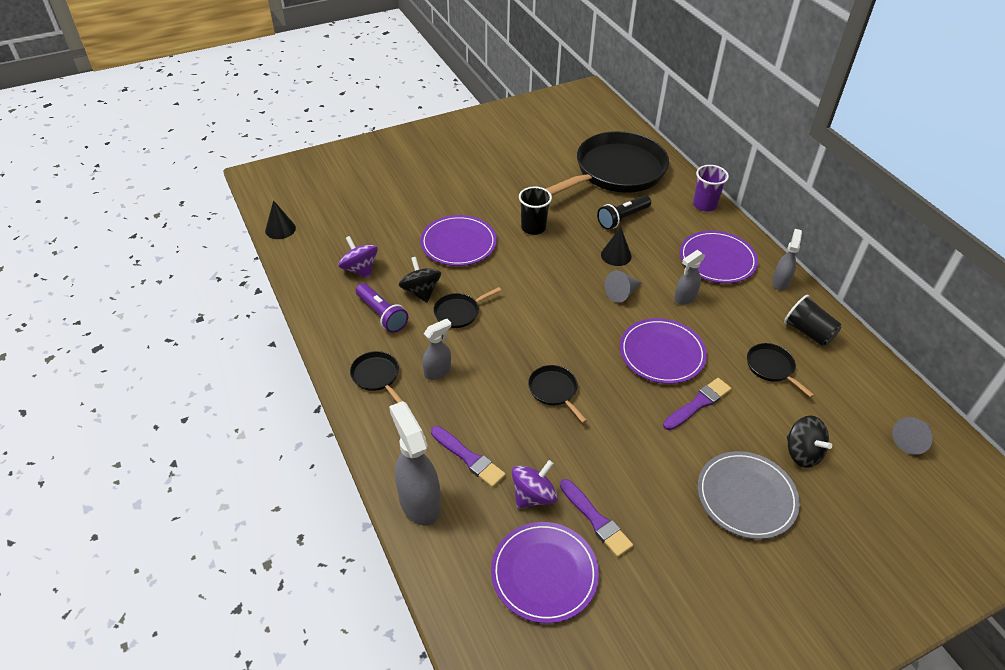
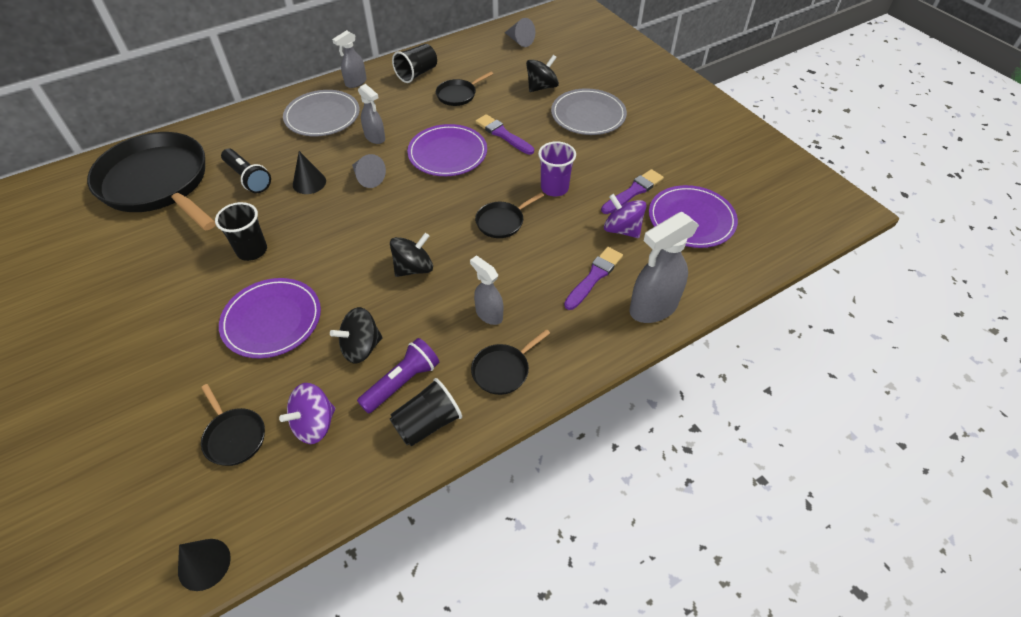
camera: 95 degrees left, 5 degrees up
black pan [433,287,501,328] -> black pan moved to [201,384,265,466]
purple plate [680,231,758,283] -> grey plate [283,90,360,136]
purple cup [693,165,729,212] -> purple cup moved to [538,141,576,197]
grey spray bottle [772,229,802,290] -> grey spray bottle turned 60 degrees counterclockwise [332,30,367,88]
none -> black spinning top [390,233,433,277]
none -> black cup [390,378,462,446]

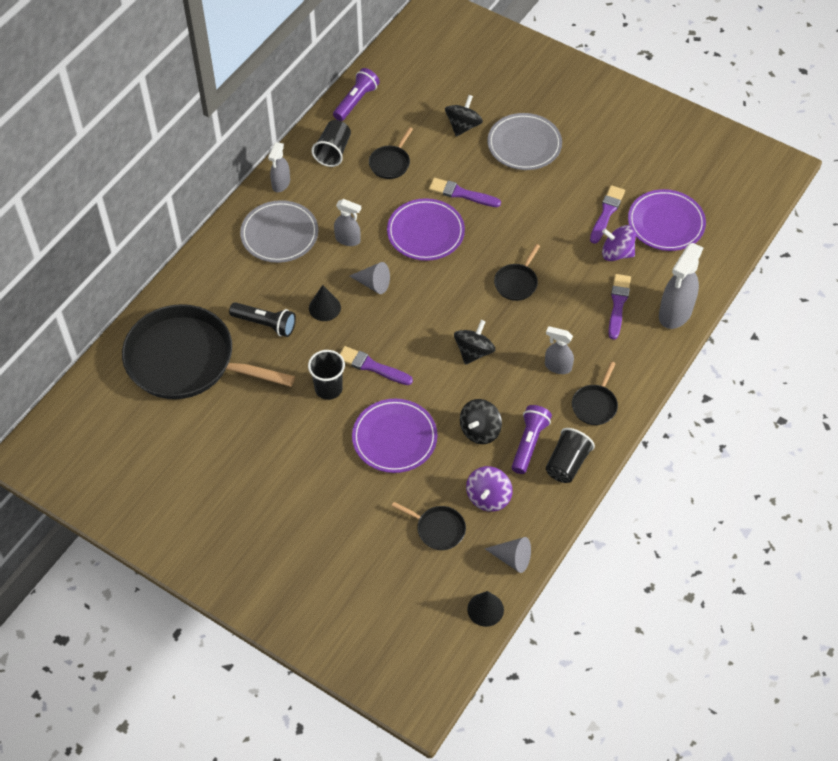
camera: 25 degrees left, 5 degrees up
grey cone [505,18,536,47] -> grey cone moved to [484,537,531,573]
purple cup [538,141,576,197] -> none
none -> purple flashlight [333,68,380,121]
none -> purple brush [340,346,413,385]

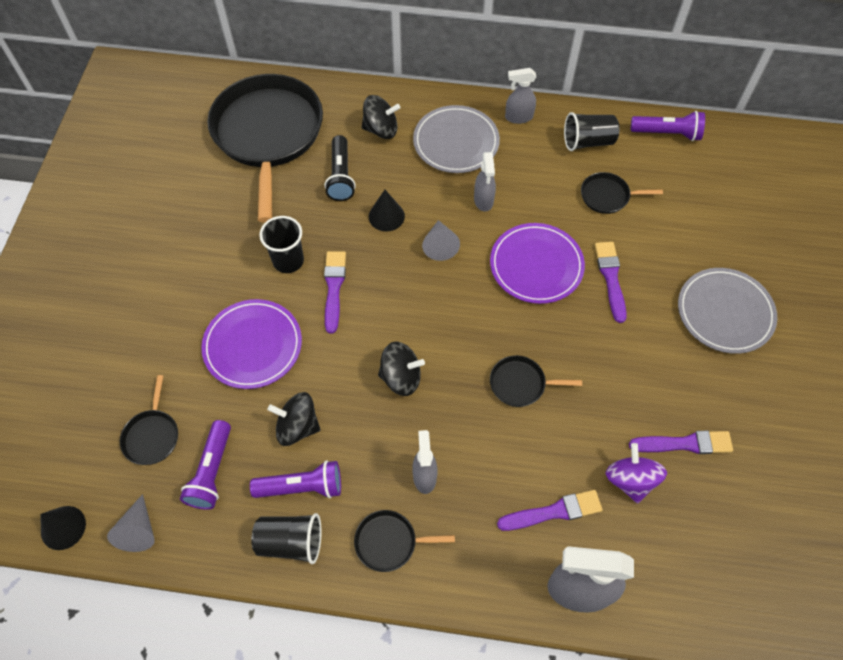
camera: 65 degrees right, 5 degrees up
black spinning top [445,95,483,137] -> black spinning top moved to [362,95,400,139]
purple spinning top [466,466,513,512] -> purple flashlight [180,420,231,510]
purple plate [628,189,706,251] -> none

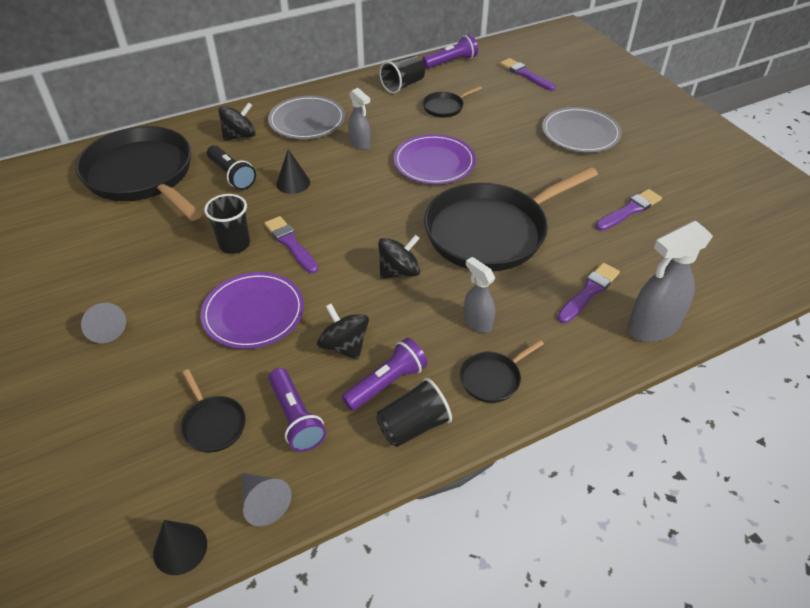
camera: 35 degrees left, 15 degrees down
black spinning top [267,392,320,446] -> black spinning top turned 75 degrees clockwise [317,304,369,360]
grey cone [422,220,460,261] -> grey cone moved to [81,303,126,343]
black pan [490,355,582,407] -> black pan [424,167,598,271], size x2.43
grey spray bottle [505,68,536,124] -> none
purple brush [595,242,627,323] -> purple brush moved to [500,58,556,91]
purple spinning top [606,443,667,503] -> none

